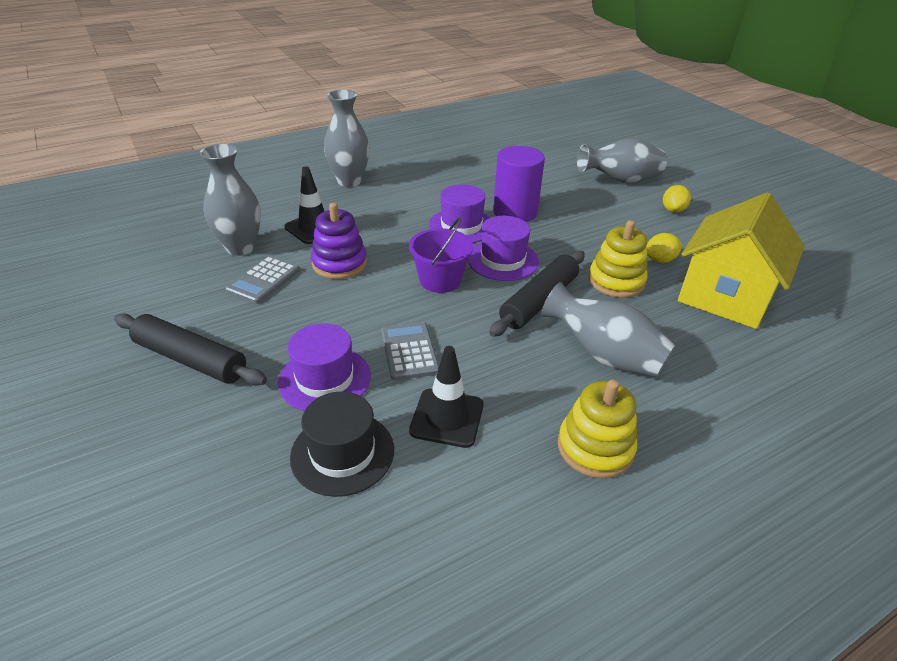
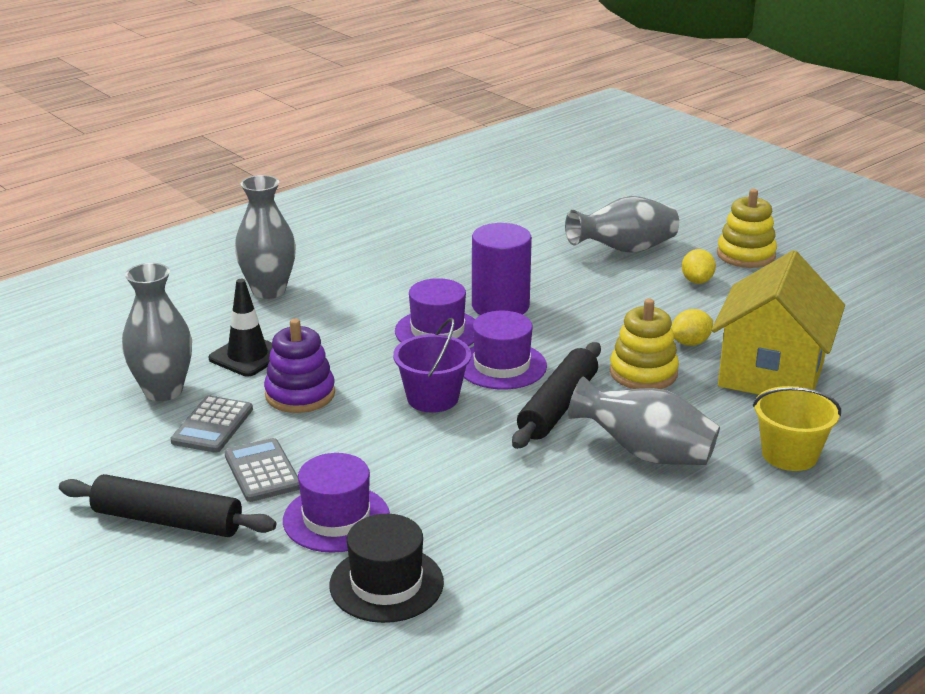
camera: 10 degrees left, 10 degrees down
grey calculator [381,322,439,380] -> grey calculator moved to [224,438,300,502]
black traffic cone [409,346,484,448] -> none
yellow stacking toy [558,380,637,479] -> yellow stacking toy moved to [717,189,777,268]
none -> yellow bucket [753,386,841,471]

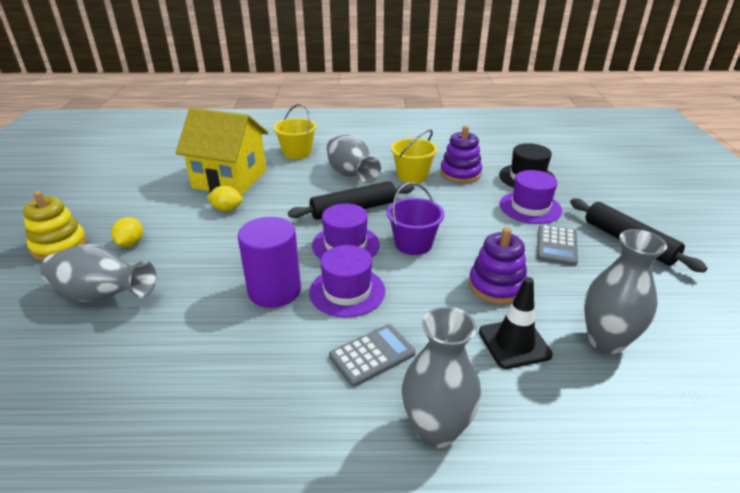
camera: 140 degrees left, 5 degrees up
grey calculator [170,396,253,453] -> grey calculator moved to [329,324,416,387]
yellow stacking toy [610,299,679,389] -> none
yellow lemon [682,249,716,284] -> yellow lemon turned 45 degrees counterclockwise [111,217,143,247]
yellow house [711,250,845,395] -> yellow house turned 45 degrees clockwise [176,108,268,196]
none -> yellow bucket [391,130,438,183]
none -> purple stacking toy [440,126,482,183]

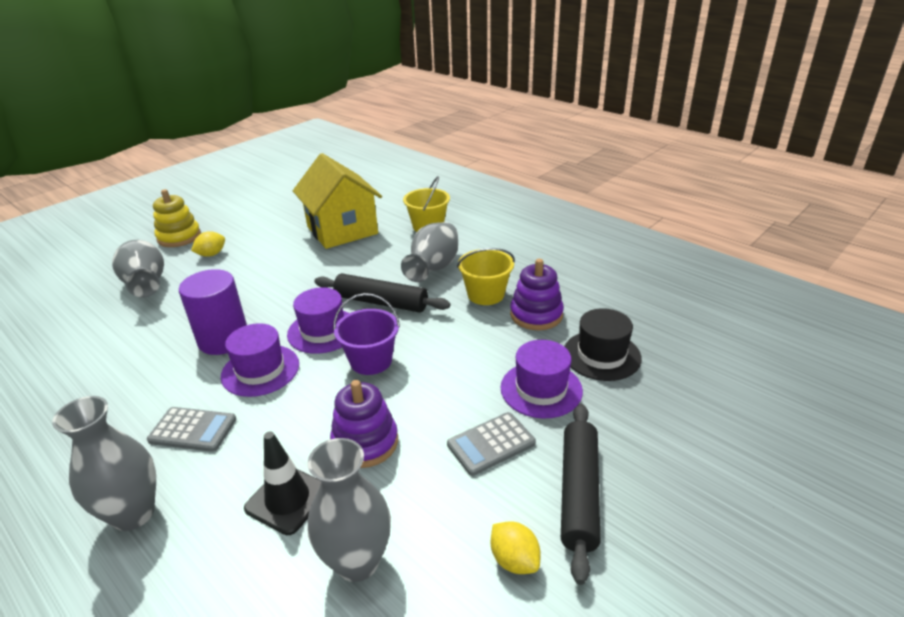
camera: 45 degrees right, 0 degrees up
yellow lemon [207,185,243,211] -> yellow lemon moved to [491,521,541,574]

